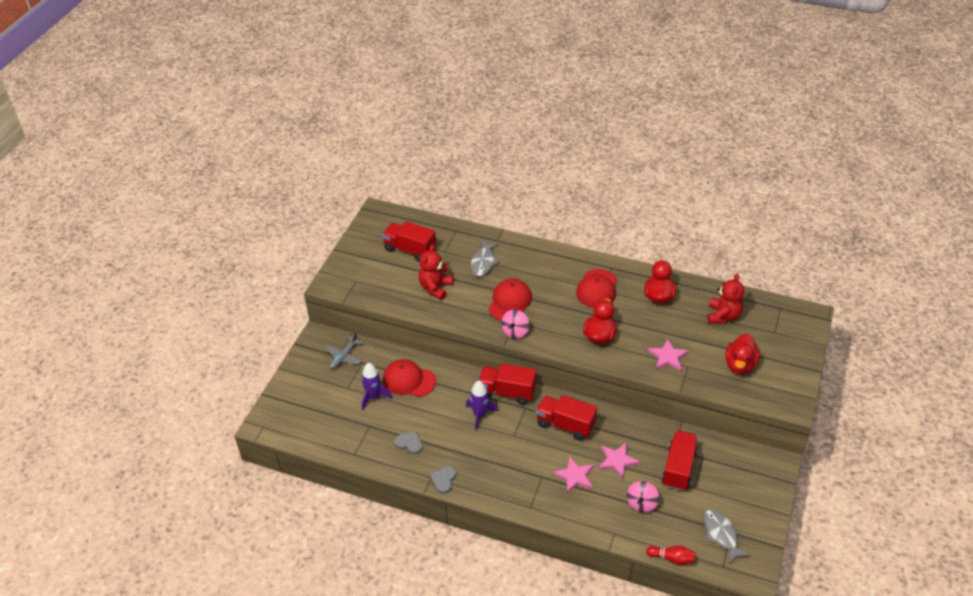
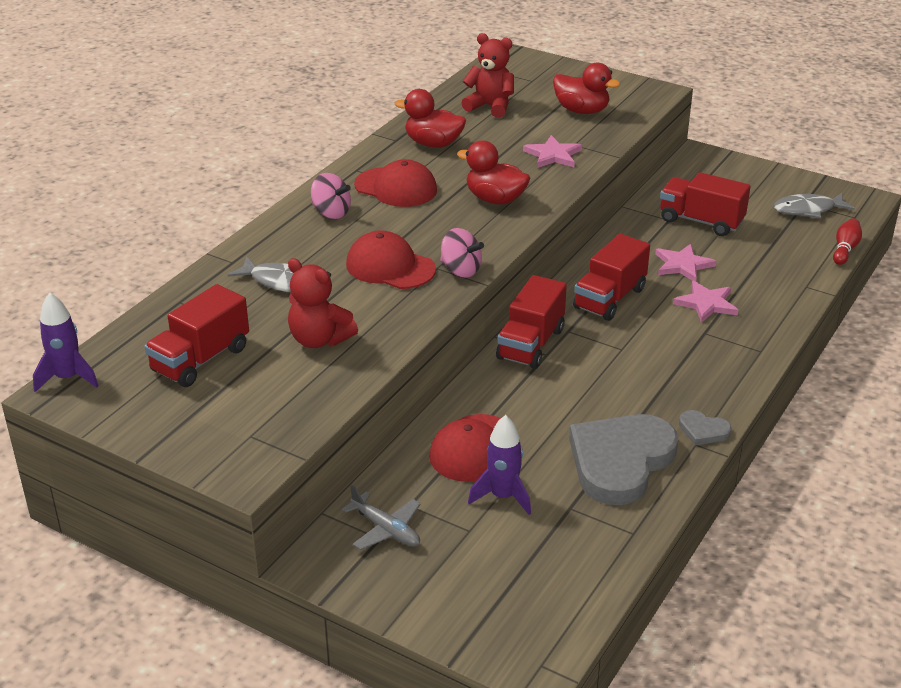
camera: 80 degrees left, 10 degrees down
grey heart [394,431,423,455] -> grey heart [569,414,678,505], size x2.33
purple rocket [466,381,498,431] -> purple rocket moved to [33,293,98,392]
pink spinning top [627,481,659,513] -> pink spinning top moved to [311,173,351,219]

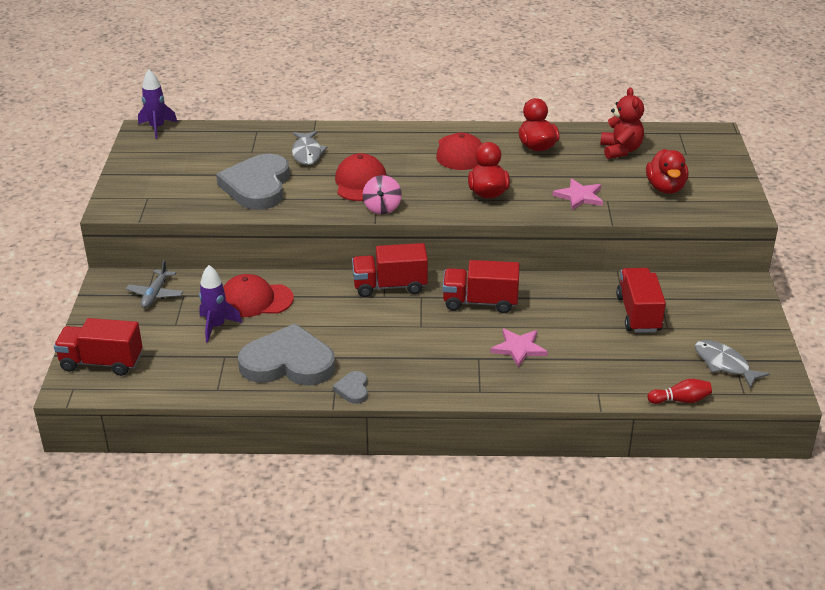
camera: 60 degrees right, 0 degrees up
red truck [144,284,249,387] -> red truck moved to [54,318,143,376]
red teddy bear [288,258,358,348] -> grey heart [216,154,290,210]
pink spinning top [311,173,351,219] -> none
pink star [655,244,716,282] -> none

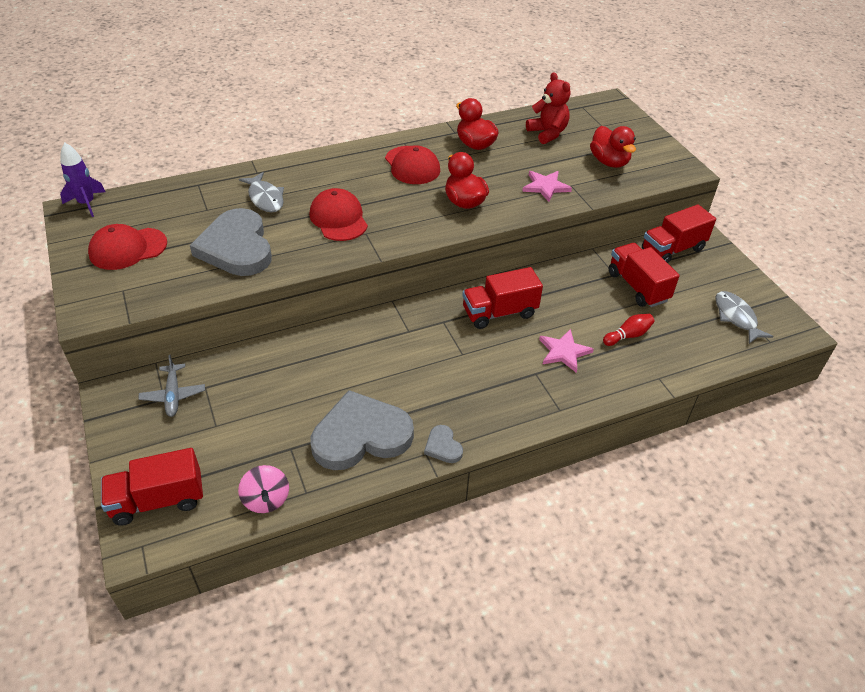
camera: 25 degrees left, 10 degrees up
purple rocket [199,265,242,343] -> none
red cap [223,274,294,317] -> red cap moved to [88,224,167,270]
red truck [352,243,428,297] -> red truck moved to [642,204,716,263]
pink spinning top [363,175,402,214] -> pink spinning top moved to [238,465,289,513]
red bowling pin [647,379,712,404] -> red bowling pin moved to [603,314,654,346]
grey fish [695,340,770,389] -> grey fish turned 45 degrees clockwise [715,291,774,344]

